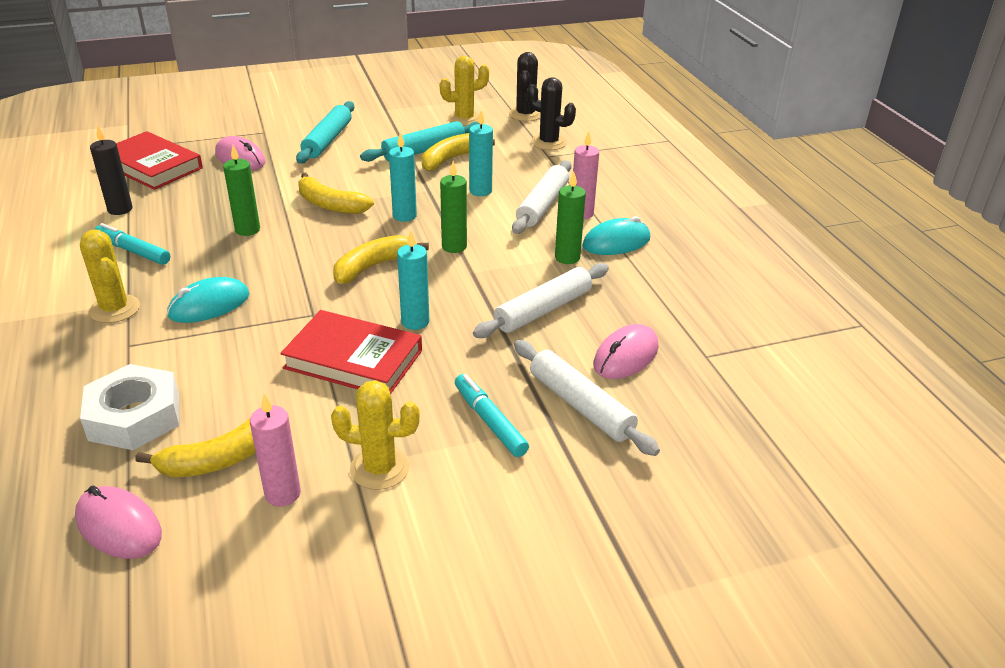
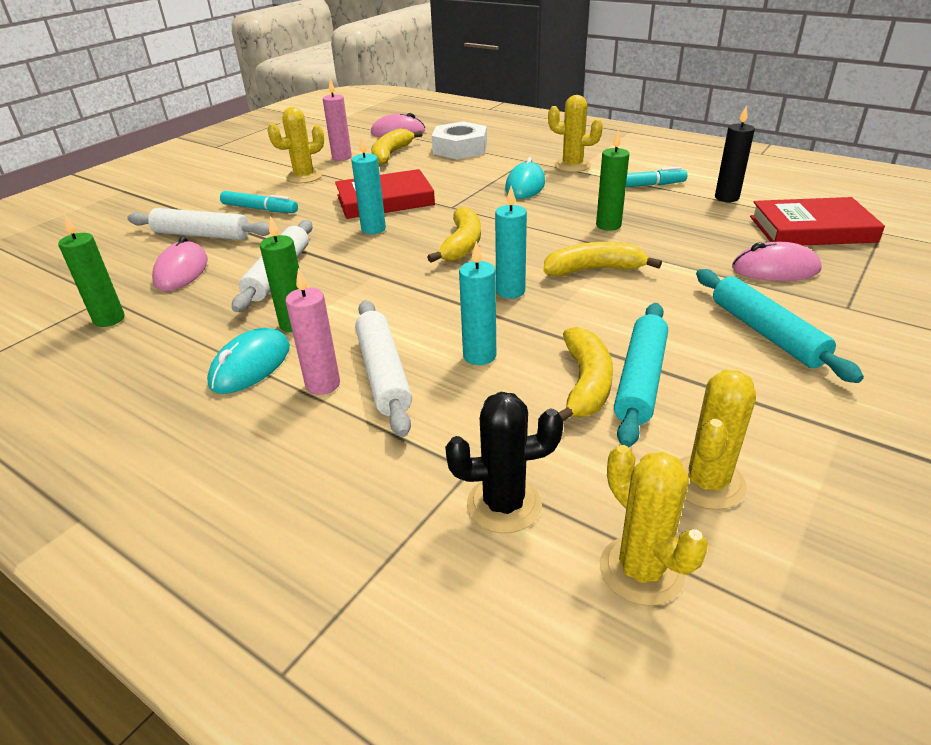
camera: 145 degrees right, 0 degrees up
green candle [440,161,467,253] -> green candle moved to [58,214,124,327]
black cactus [509,52,541,121] -> yellow cactus [600,445,708,606]

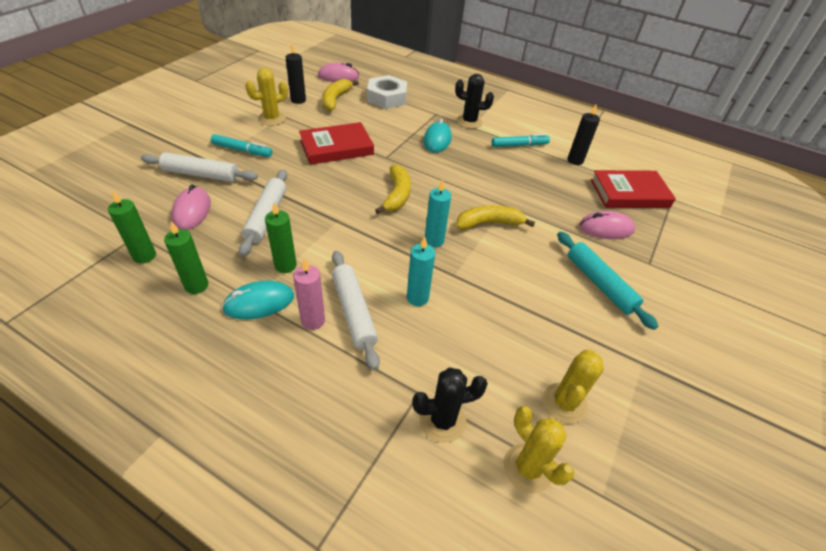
camera: 10 degrees left, 10 degrees up
turquoise mouse [207,328,290,394] -> turquoise mouse turned 45 degrees clockwise [222,281,294,319]
pink candle [323,79,352,161] -> black candle [286,44,306,104]
turquoise candle [351,135,386,234] -> none
yellow cactus [548,95,603,172] -> black cactus [455,74,494,129]
yellow banana [559,327,613,422] -> none
green candle [596,130,629,231] -> green candle moved to [164,221,208,294]
turquoise rolling pin [614,303,668,448] -> none

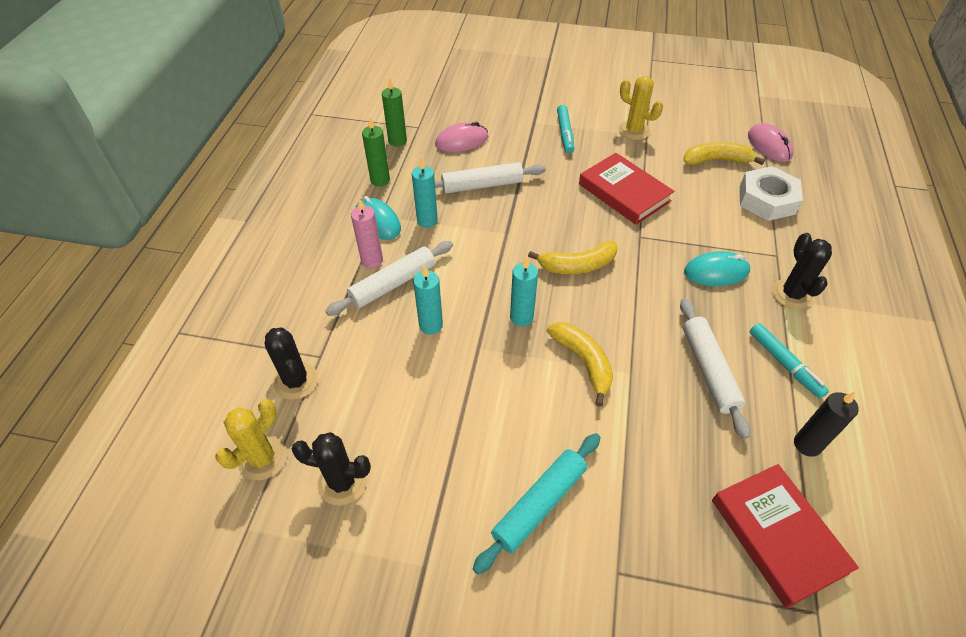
camera: 75 degrees right, 5 degrees up
white rolling pin [141,152,258,182] -> white rolling pin moved to [680,298,750,439]
green candle [265,202,297,273] -> turquoise candle [412,157,438,228]
black candle [286,44,306,104] -> none
yellow cactus [543,349,604,424] -> black cactus [292,432,371,505]
pink mouse [579,211,635,239] -> none

